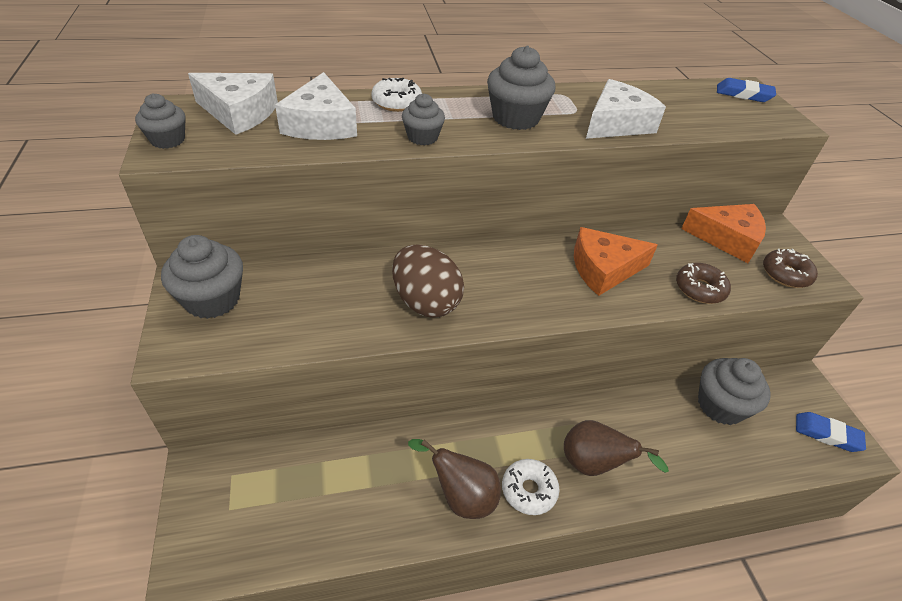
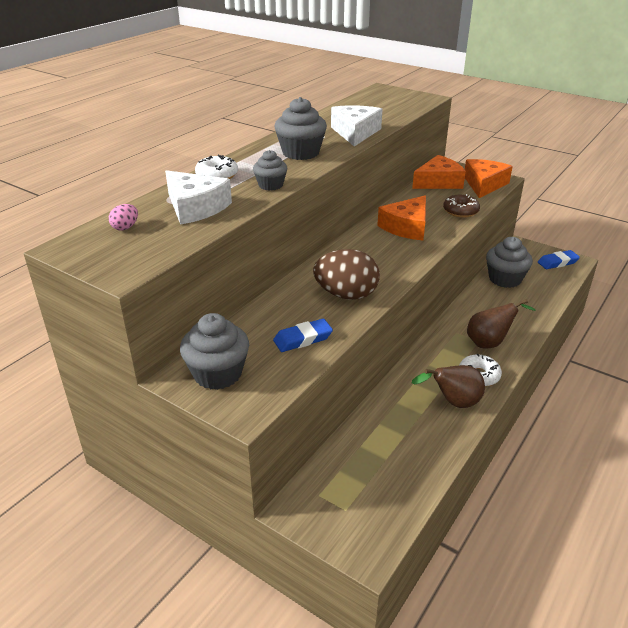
camera: 40 degrees left, 10 degrees down
grey cupcake [135,93,186,149] -> none
white cheese [188,73,278,135] -> pink egg [109,204,138,230]
blue eraser [717,78,776,102] -> blue eraser moved to [273,319,333,352]
brown donut [763,249,818,288] -> orange cheese [465,159,513,198]

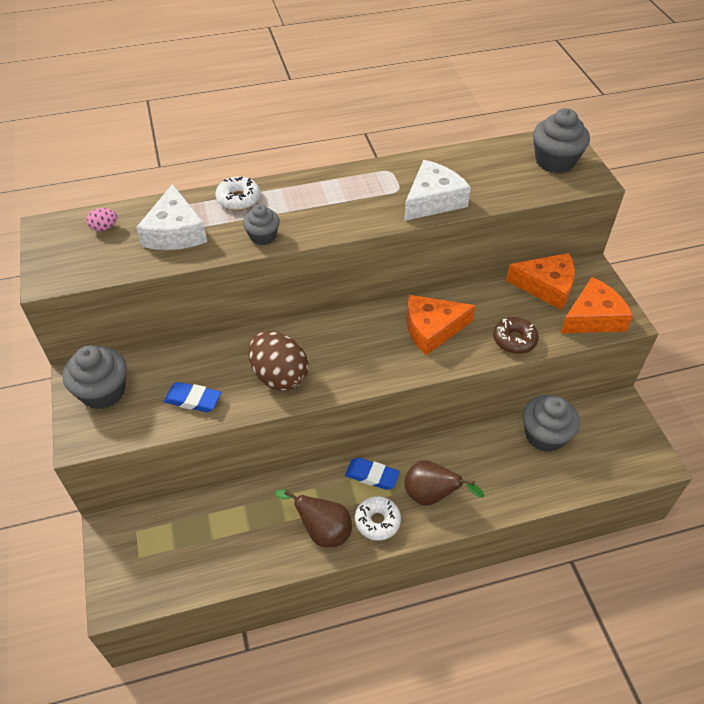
camera: 40 degrees right, 15 degrees up
grey cupcake [274,97,327,160] -> grey cupcake moved to [533,108,590,173]
blue eraser [538,250,580,269] -> blue eraser moved to [345,458,400,490]

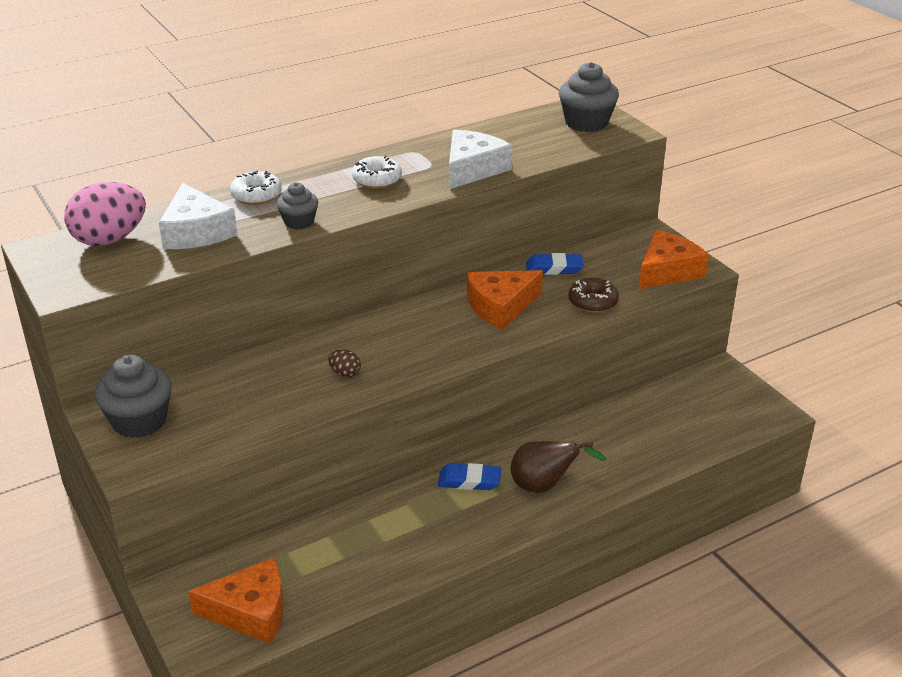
camera: 15 degrees left, 15 degrees down
pink egg [86,208,117,231] -> pink egg [64,182,146,246], size x2.28
blue eraser [164,382,221,412] -> blue eraser moved to [526,253,584,275]
brown egg [248,331,308,391] -> brown egg [328,349,361,378], size x0.44
brown pear [275,489,352,547] -> none
white donut [355,496,401,540] -> white donut moved to [352,156,402,189]
orange cheese [506,253,575,310] -> orange cheese moved to [188,558,284,644]
grey cupcake [523,395,580,452] -> none

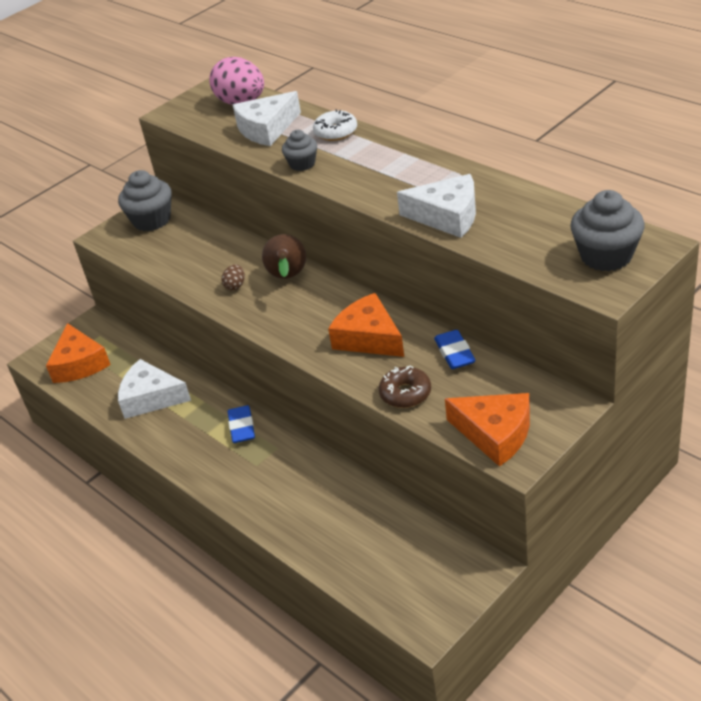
camera: 80 degrees right, 5 degrees up
white donut [352,156,402,189] -> none
brown pear [511,441,607,493] -> brown pear moved to [262,234,306,279]
none -> white cheese [118,359,191,419]

